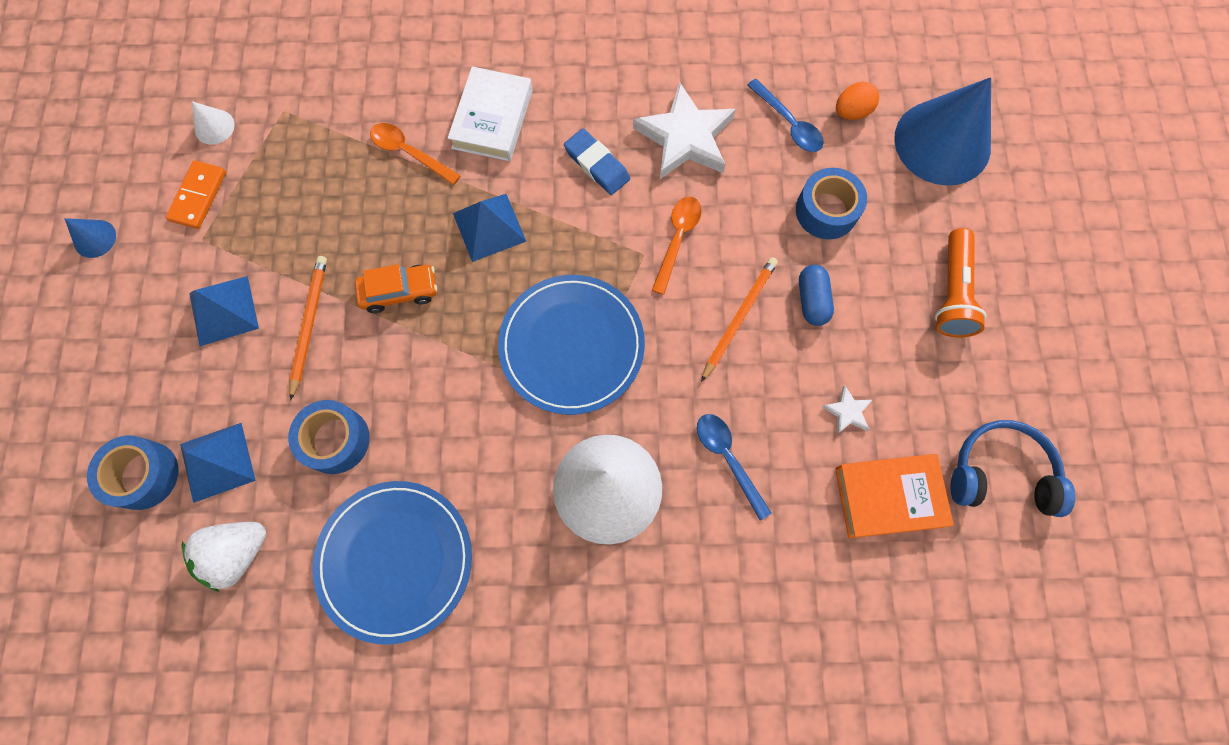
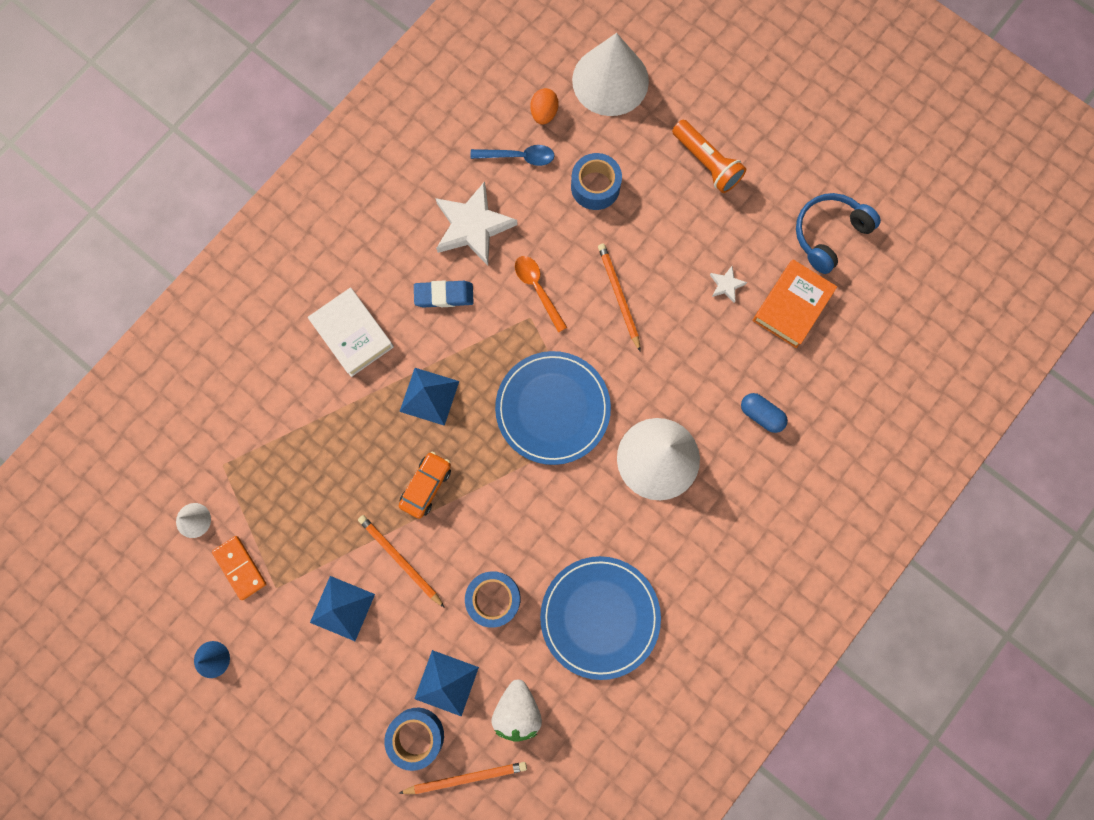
camera: 50 degrees left, 5 degrees up
orange spoon [370,123,461,185] -> none
blue spoon [697,414,772,520] -> none
blue capsule [799,265,834,326] -> blue capsule moved to [741,393,788,433]
blue cone [894,77,991,186] -> white cone [572,33,649,116]
none -> orange pencil [399,762,527,794]

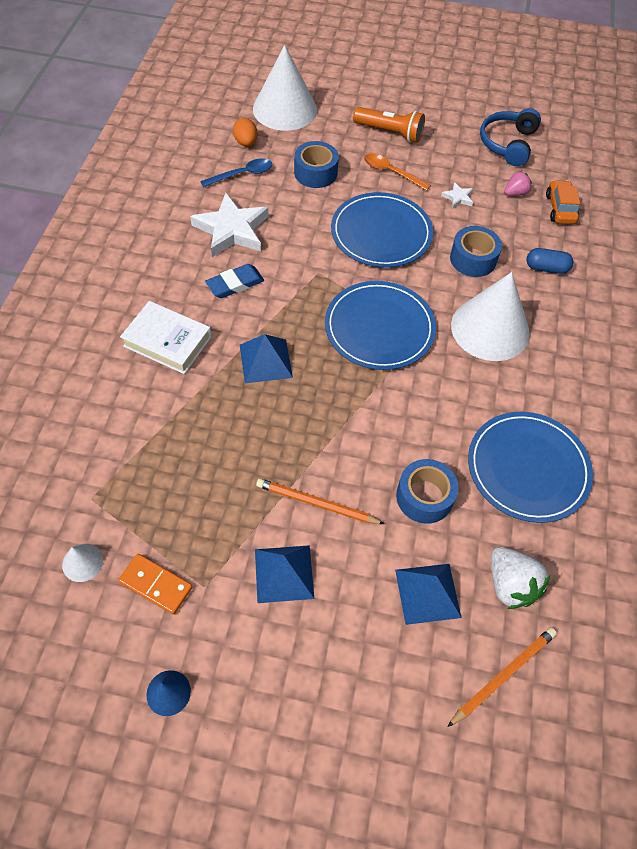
camera: 30 degrees left, 20 degrees down
blue tape [384,708,444,771] -> blue tape moved to [450,226,502,277]
orange car [399,452,451,519] -> orange car moved to [546,180,580,224]
orange spoon [515,256,567,332] -> orange spoon moved to [364,153,431,191]
orange pencil [598,244,641,352] -> blue plate [331,192,433,267]
orange book [753,260,837,348] -> pink strawberry [504,171,532,196]

